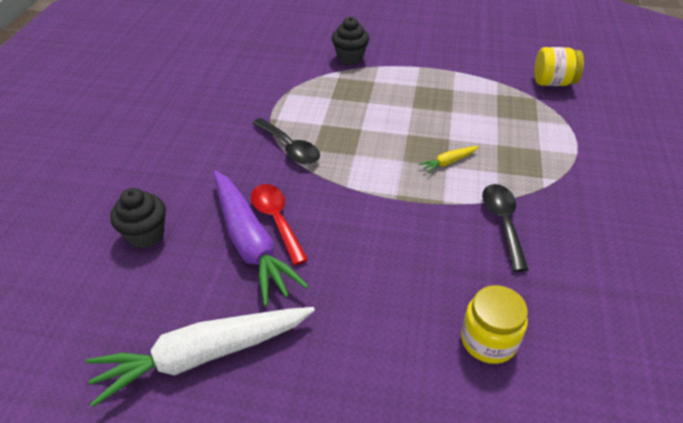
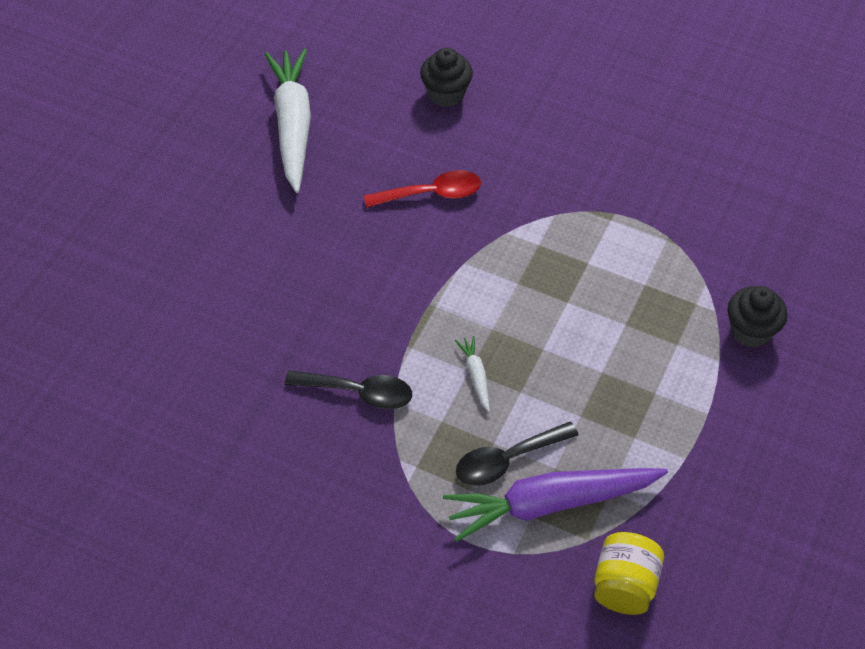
camera: 105 degrees right, 10 degrees up
purple carrot [213,171,309,306] -> purple carrot moved to [443,468,668,542]
black spoon [252,118,320,164] -> black spoon moved to [456,422,579,486]
yellow carrot [419,146,479,173] -> white carrot [455,336,490,412]
yellow jar [461,285,528,364] -> none

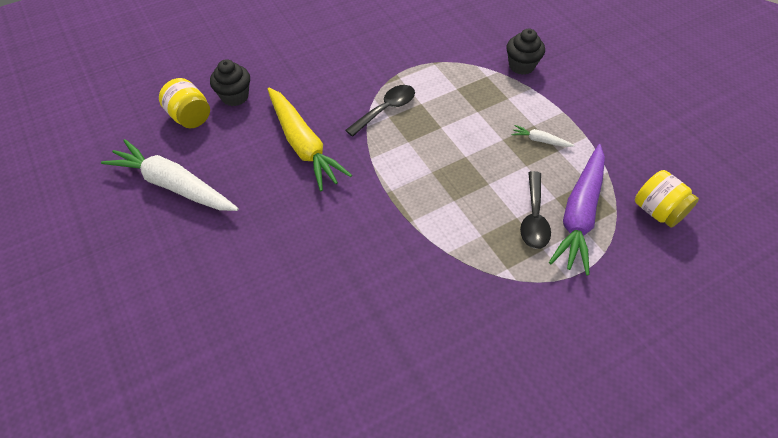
camera: 55 degrees left, 0 degrees up
black spoon [285,370,412,409] -> black spoon moved to [345,85,415,137]
red spoon [364,170,481,208] -> yellow carrot [268,88,352,191]
white carrot [455,336,490,412] -> white carrot moved to [511,125,575,147]
none -> yellow jar [159,78,210,128]

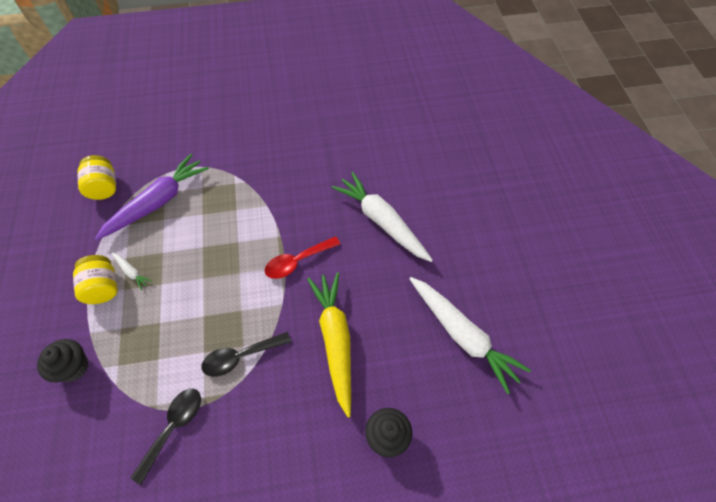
camera: 160 degrees left, 5 degrees up
yellow jar [159,78,210,128] -> yellow jar moved to [73,255,118,304]
black spoon [520,171,551,249] -> black spoon moved to [131,389,201,485]
none -> red spoon [265,236,340,279]
none -> white carrot [332,172,433,262]

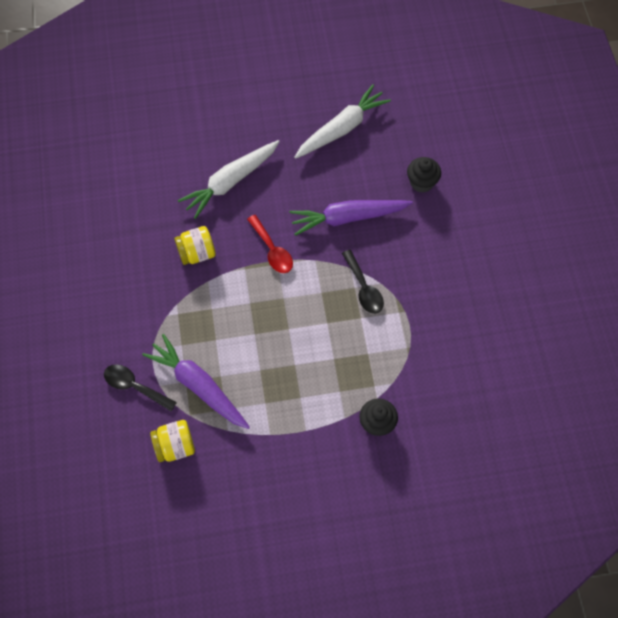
camera: 90 degrees left, 5 degrees up
yellow jar [73,255,118,304] -> yellow jar moved to [174,226,216,265]
white carrot [112,253,152,290] -> none
black spoon [131,389,201,485] -> black spoon moved to [104,364,177,411]
yellow carrot [307,272,351,418] -> purple carrot [289,200,413,236]

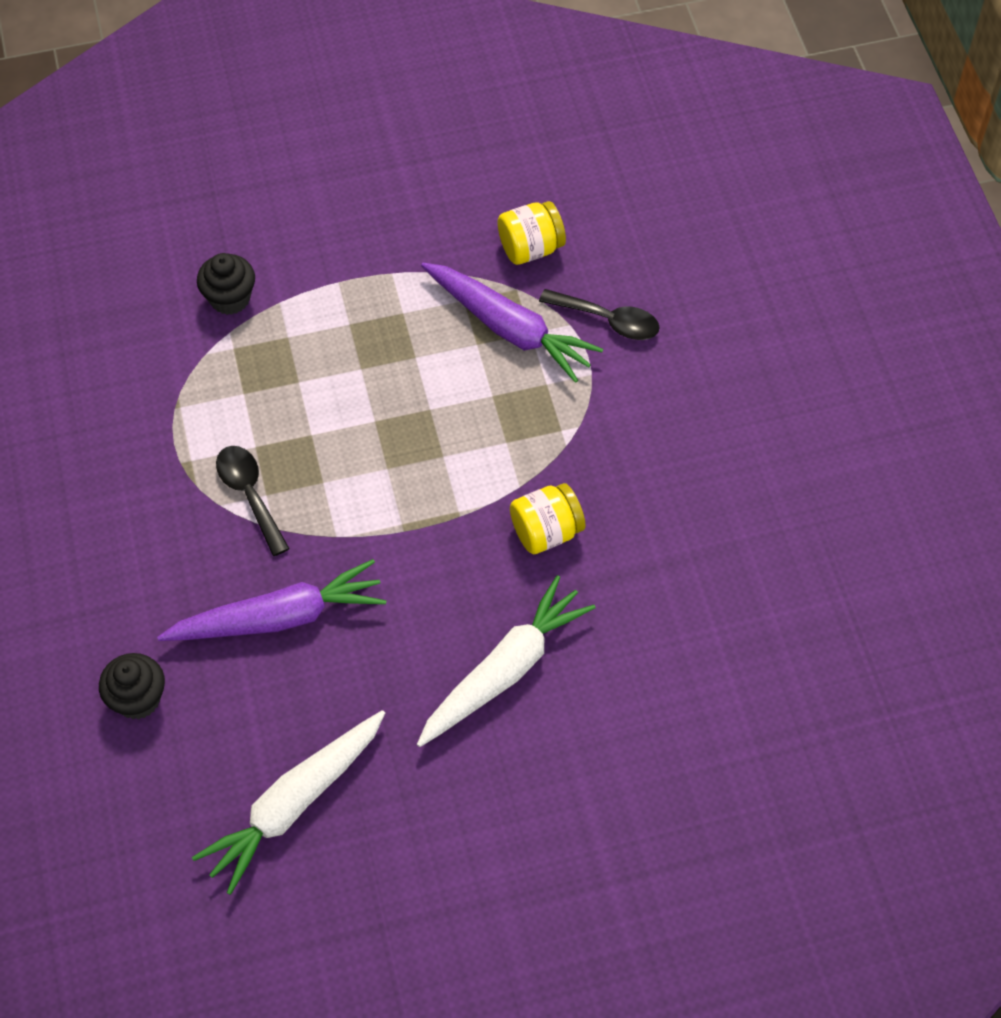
camera: 175 degrees right, 5 degrees down
red spoon [247,215,293,273] -> none

